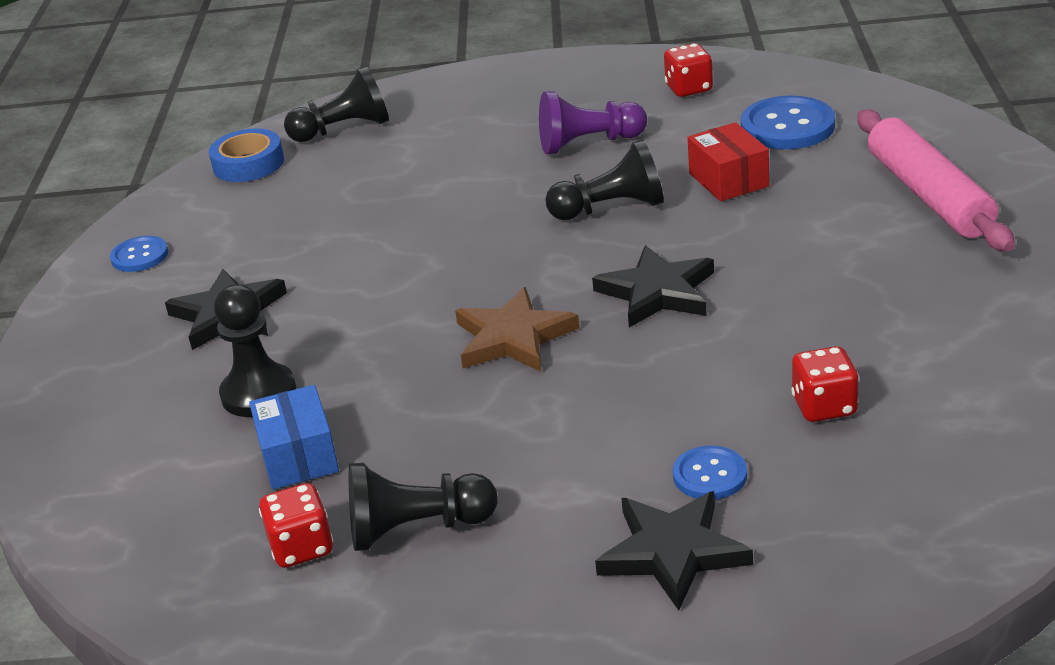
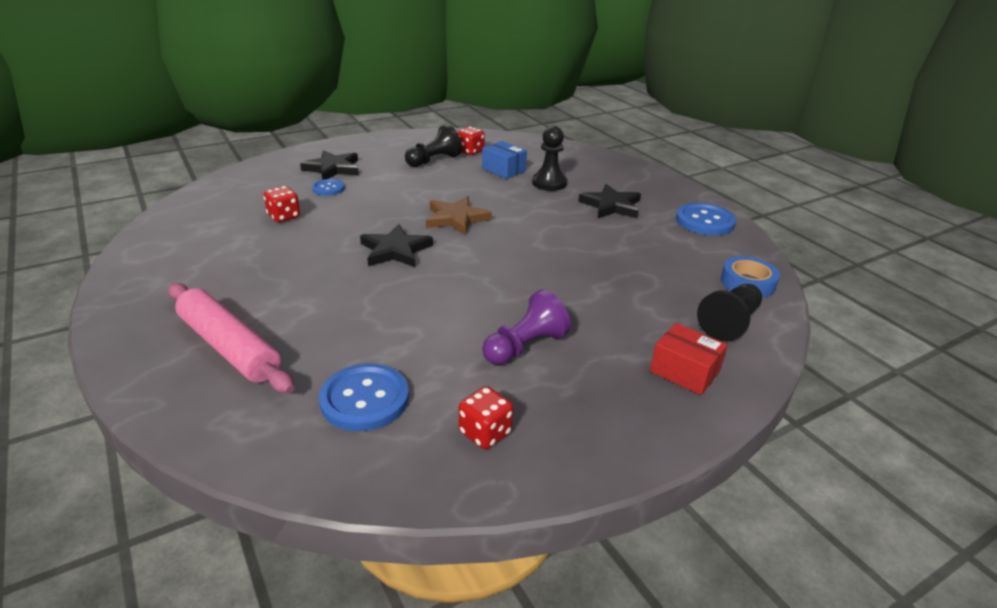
camera: 145 degrees right, 0 degrees up
blue button [110,236,168,272] -> blue button [676,203,736,235], size x1.72
black pawn [545,139,664,220] -> none
red box [688,122,769,201] -> red box moved to [650,323,728,395]

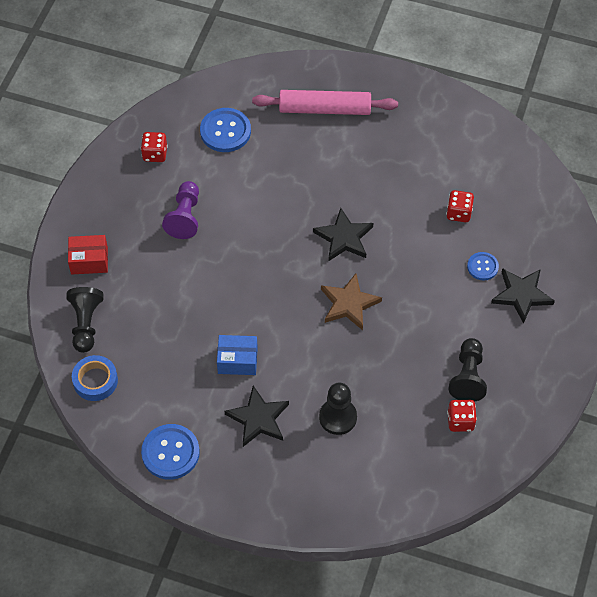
camera: 140 degrees right, 25 degrees up
blue box [482,141,527,179] -> blue box moved to [217,335,258,375]

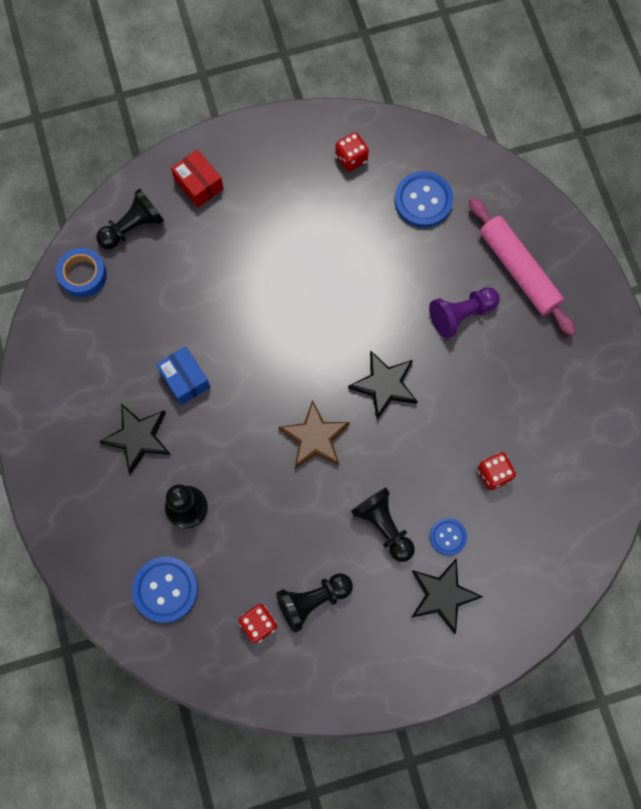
camera: 55 degrees right, 15 degrees up
blue button [141,424,200,480] -> blue button moved to [132,556,198,623]
purple pawn [162,181,199,239] -> purple pawn moved to [429,287,500,339]
none -> black pawn [351,487,415,562]

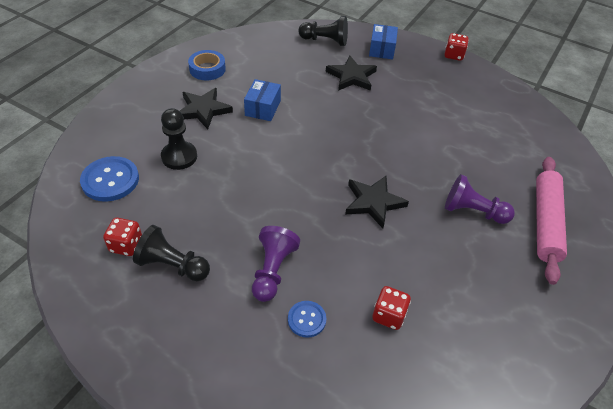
camera: 45 degrees right, 25 degrees down
blue tape [56,248,107,297] -> blue tape moved to [188,50,226,81]
red box [171,149,224,207] -> blue box [369,24,398,59]
brown star [278,400,350,469] -> none
red dice [335,132,369,172] -> red dice moved to [445,33,469,61]
black pawn [351,487,415,562] -> purple pawn [252,226,300,302]
blue button [394,171,453,227] -> none
black star [411,558,483,634] -> black star moved to [326,55,377,91]

